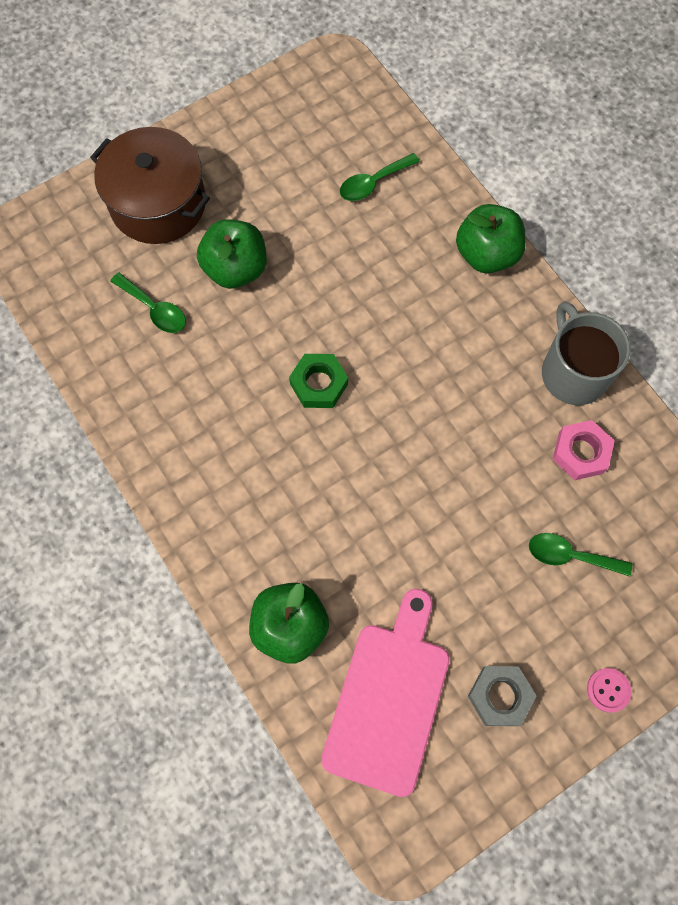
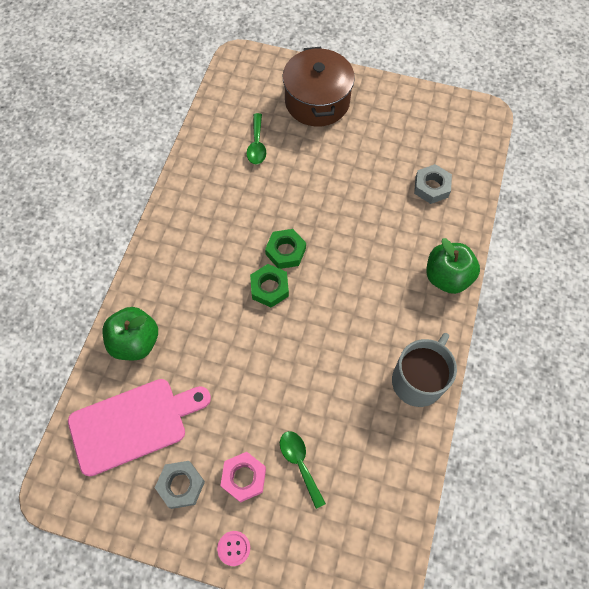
camera: 50 degrees right, 5 degrees down
green apple [197,219,267,289] -> none
green spoon [340,153,420,201] -> grey nut [414,164,452,204]
pink nut [552,420,614,480] -> pink nut moved to [220,452,266,503]
none -> green nut [250,264,289,308]

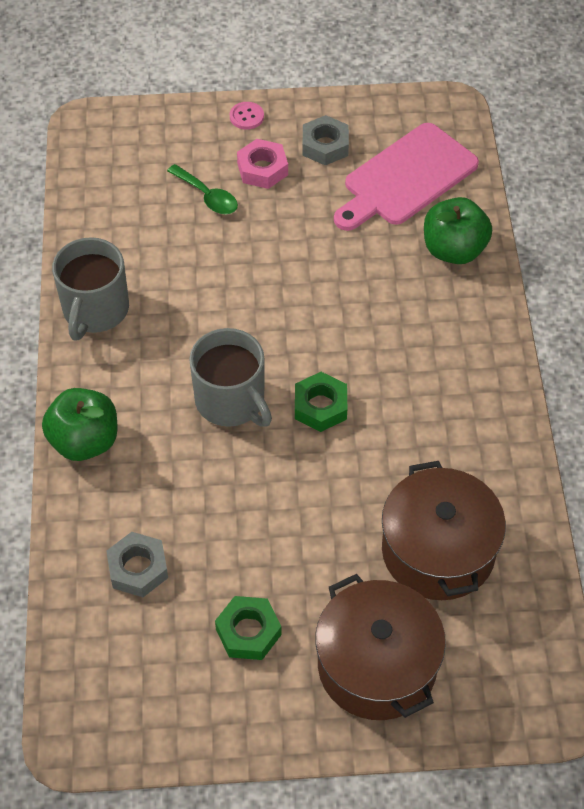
camera: 160 degrees right, 10 degrees down
green spoon [247,113,266,165] -> brown pot [382,461,506,600]
green nut [250,264,289,308] -> green nut moved to [215,596,282,660]
none -> grey mug [189,328,272,427]

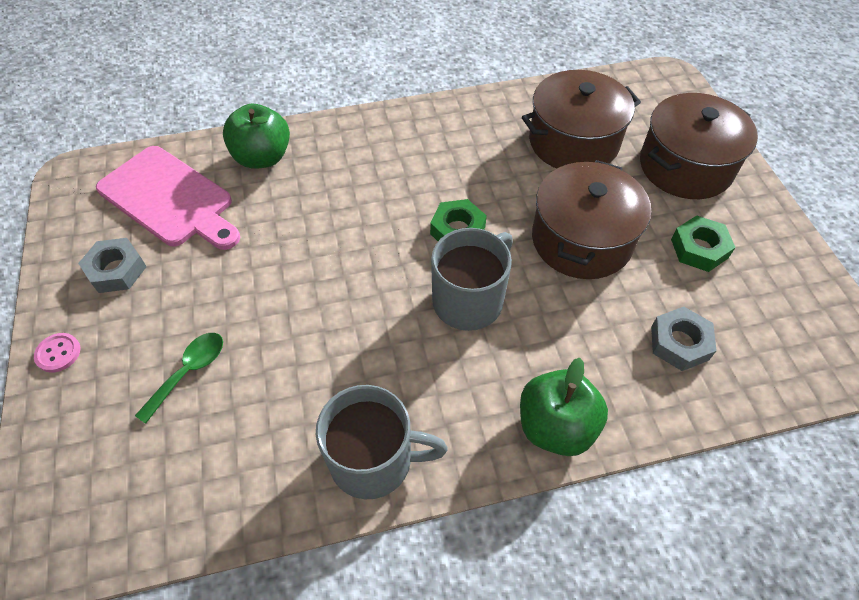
camera: 100 degrees left, 0 degrees up
pink nut [237,139,288,189] -> none
none -> brown pot [532,160,651,279]

